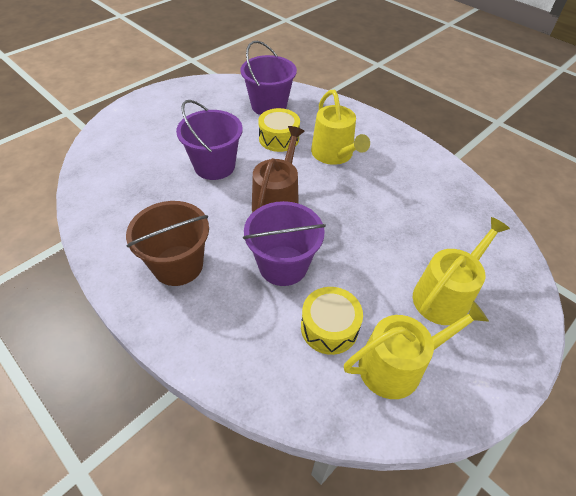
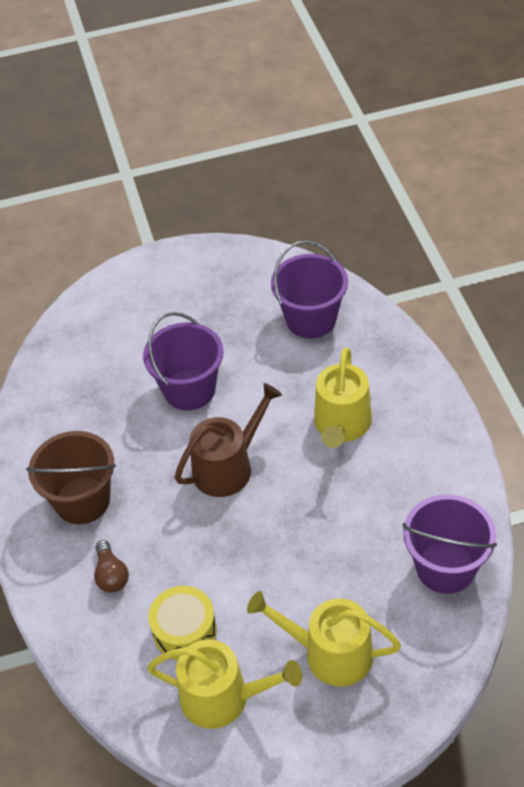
camera: 35 degrees right, 0 degrees up
purple bucket [243,201,326,286] -> purple bucket moved to [403,494,497,594]
yellow drum [258,108,300,152] -> none
yellow watering can [413,217,510,325] -> yellow watering can turned 150 degrees counterclockwise [247,591,401,687]
none -> brown light bulb [94,540,129,593]

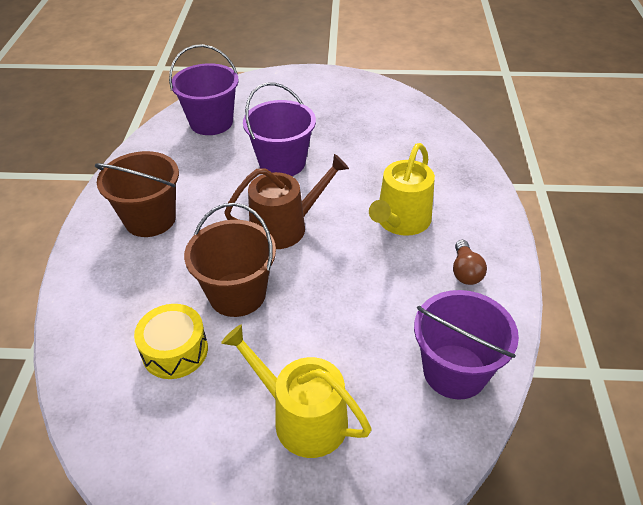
camera: 15 degrees right, 5 degrees down
brown light bulb [94,540,129,593] -> brown light bulb moved to [453,240,487,285]
yellow watering can [147,640,302,729] -> none
purple bucket [271,240,348,339] -> purple bucket moved to [169,44,239,135]
none -> brown bucket [184,203,276,317]

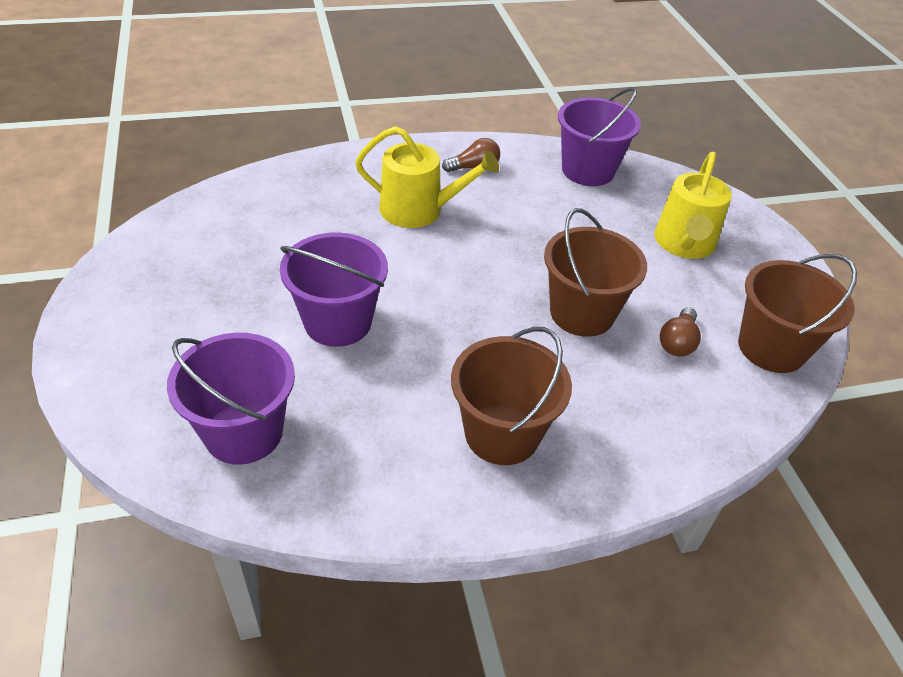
camera: 110 degrees left, 0 degrees up
yellow drum [134,304,208,379] -> brown light bulb [660,307,701,357]
brown watering can [224,154,349,249] -> none
none -> brown bucket [738,254,857,373]

